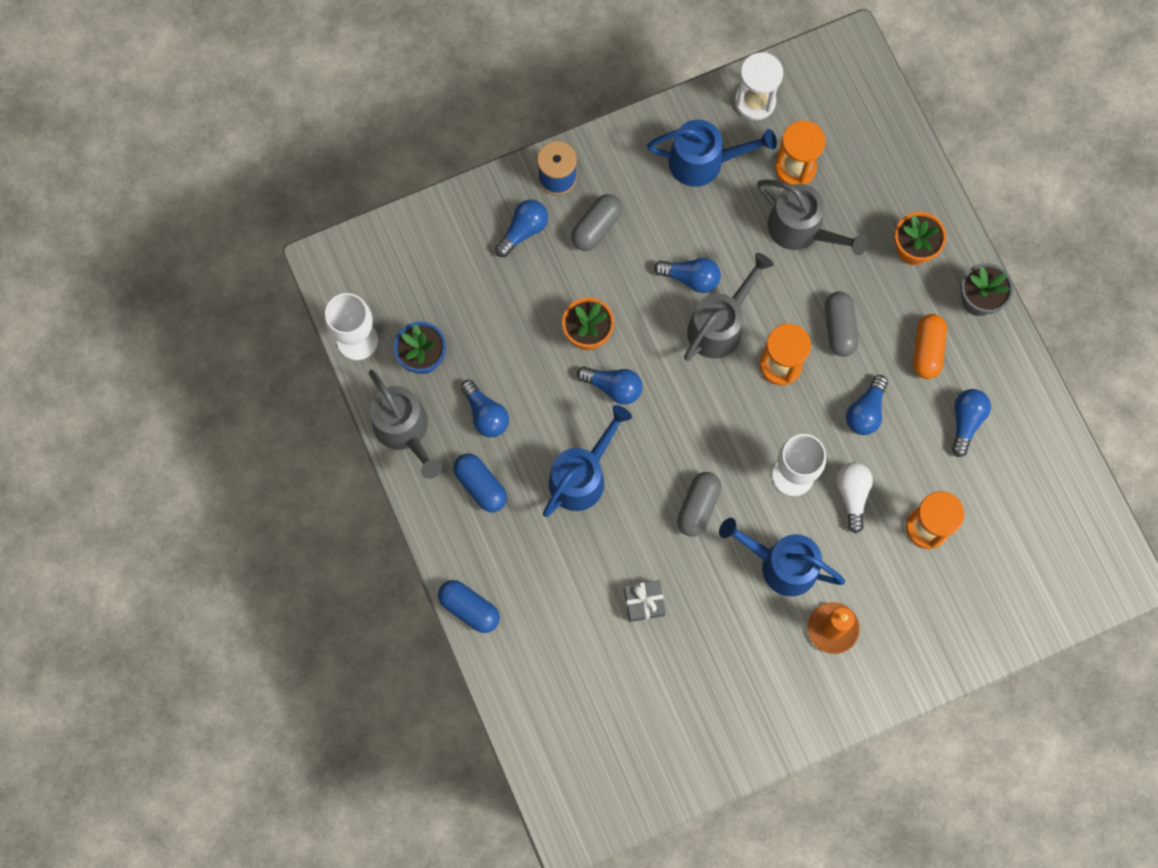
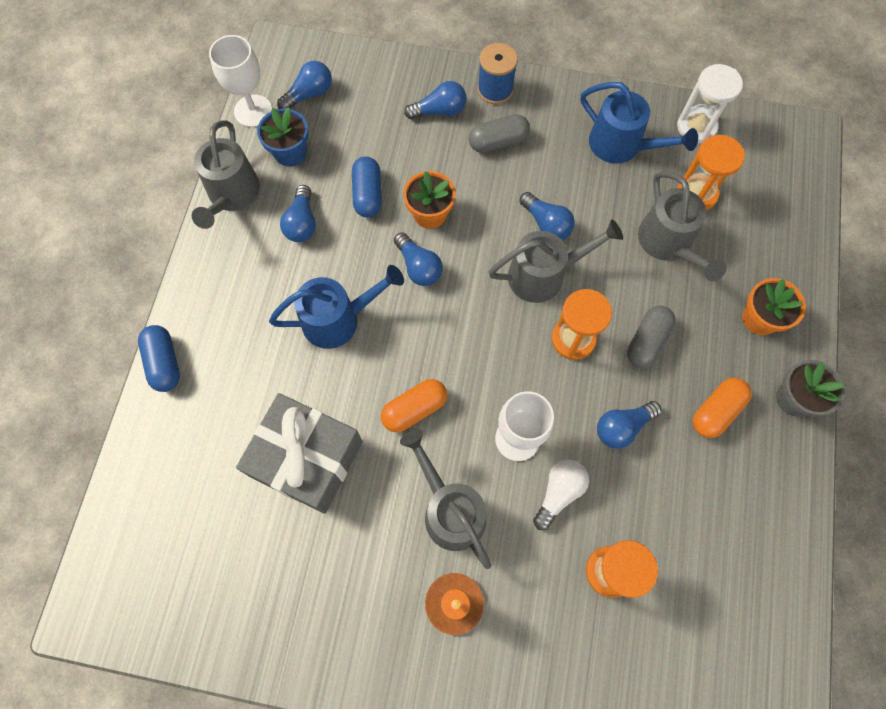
camera: 35 degrees right, 5 degrees down
blue capsule [453,453,507,512] -> blue capsule moved to [352,156,382,218]
grey gift [624,580,666,622] -> grey gift [236,393,363,514], size x2.26
grey capsule [677,472,721,537] -> orange capsule [381,379,447,432]
blue watering can [719,518,845,596] -> grey watering can [400,429,491,569]
blue light bulb [952,389,991,457] -> blue light bulb moved to [277,61,332,109]

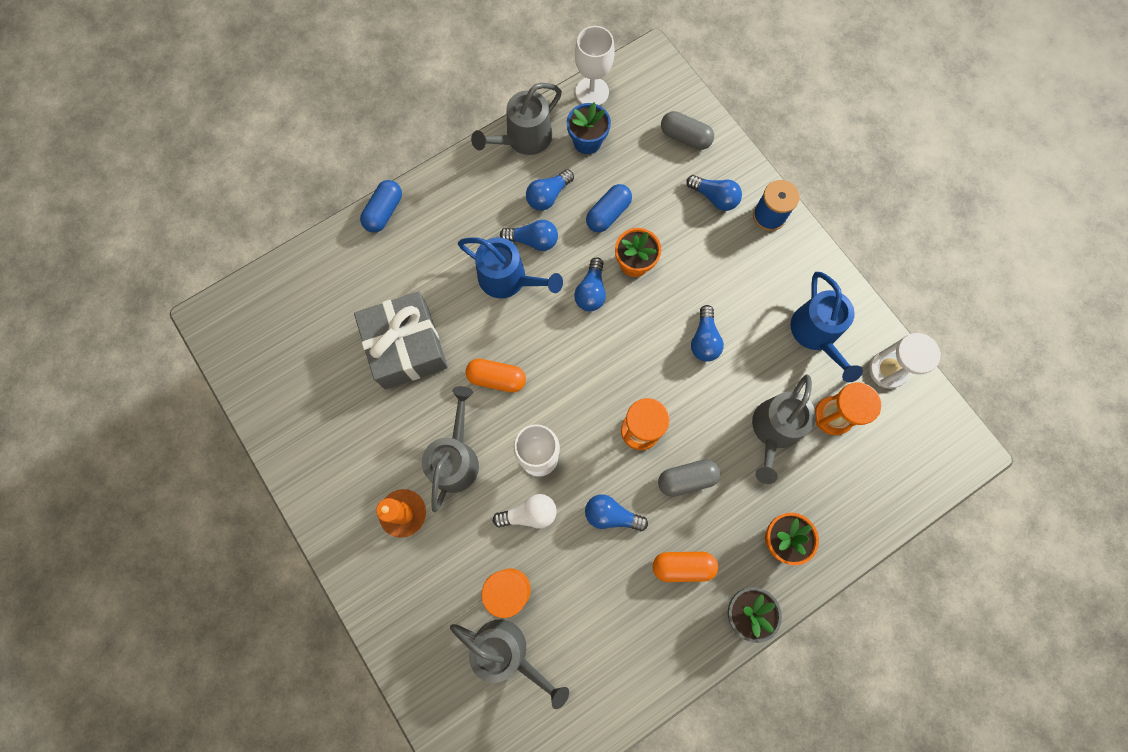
camera: 45 degrees right, 5 degrees up
blue light bulb [277,61,332,109] -> blue light bulb moved to [500,220,558,251]
grey capsule [469,114,530,153] -> grey capsule moved to [661,111,714,150]
grey watering can [489,220,623,303] -> grey watering can moved to [450,619,569,709]

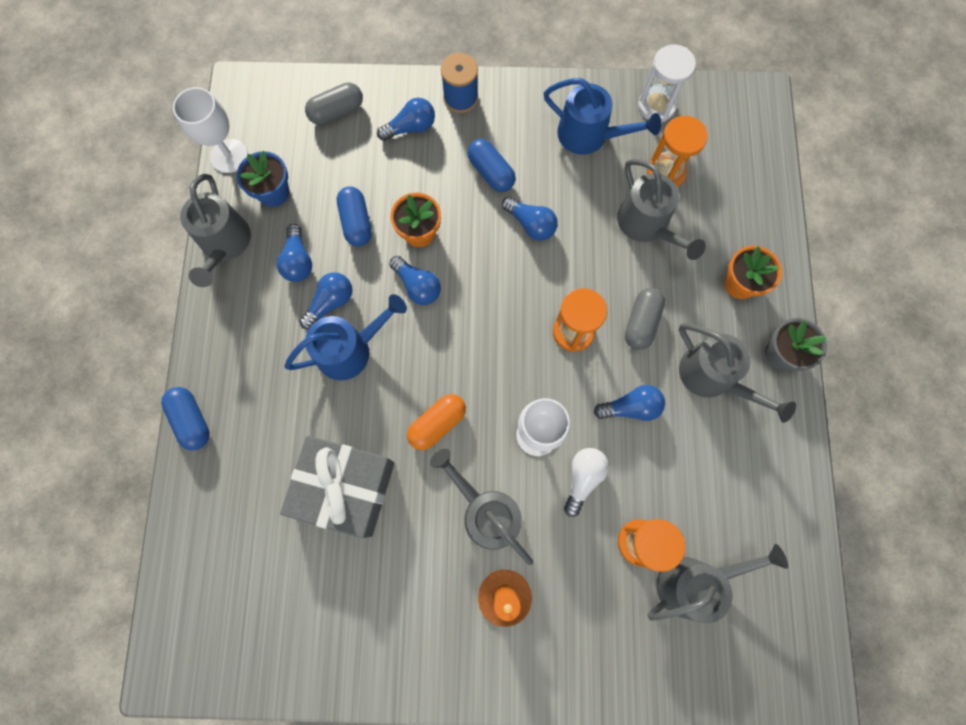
camera: 55 degrees left, 0 degrees up
blue light bulb [585,494,648,531] -> blue light bulb turned 150 degrees counterclockwise [594,385,665,421]
orange capsule [653,552,718,582] -> grey watering can [679,323,796,423]
none -> blue capsule [467,139,516,192]

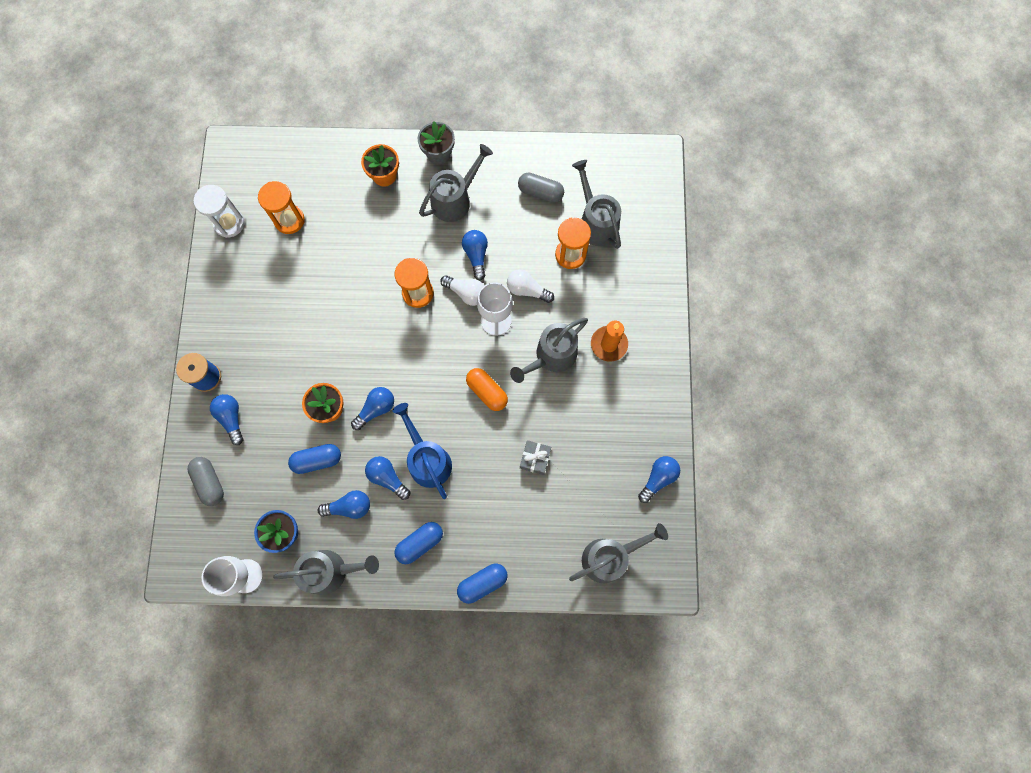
camera: 90 degrees left, 0 degrees up
grey gift [280,436,394,538] -> grey gift [520,440,551,475], size x0.44
blue capsule [467,139,516,192] -> blue capsule moved to [394,522,443,564]
blue light bulb [502,196,558,241] -> blue light bulb moved to [638,456,680,503]
blue watering can [544,78,661,155] -> none
grey watering can [617,159,706,260] -> grey watering can moved to [569,523,668,583]
grey capsule [625,288,665,350] -> grey capsule moved to [518,173,564,203]
none -> white light bulb [440,275,484,306]

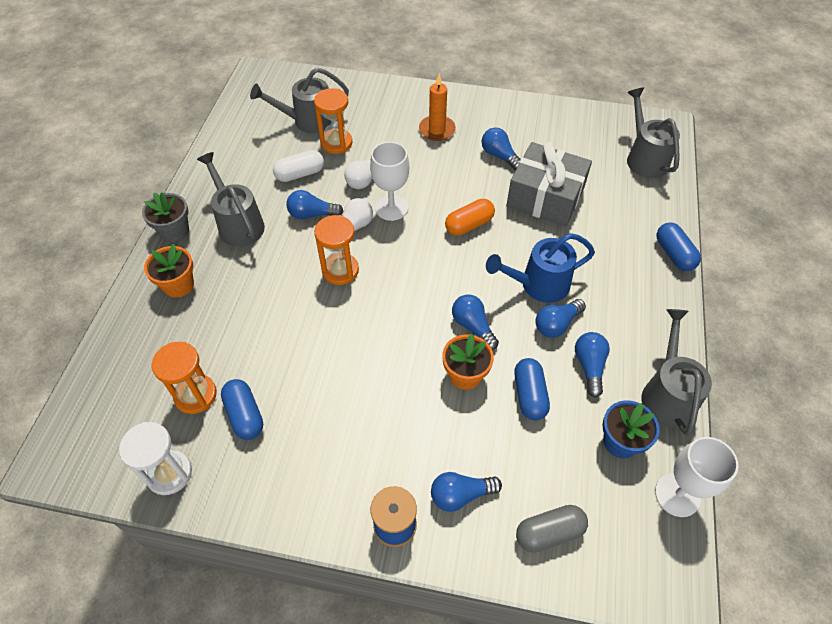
camera: 80 degrees left, 20 degrees down
blue capsule [394,522,443,564] -> blue capsule moved to [221,379,263,440]
grey watering can [510,318,588,383] -> none
grey capsule [518,173,564,203] -> none
grey gift [520,440,551,475] -> grey gift [506,142,592,227], size x2.26
blue light bulb [638,456,680,503] -> blue light bulb moved to [482,127,521,170]
none -> white capsule [273,150,324,182]

